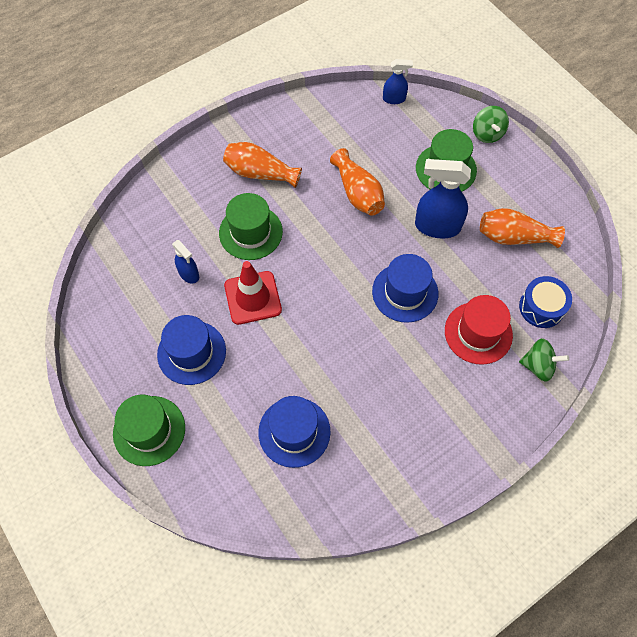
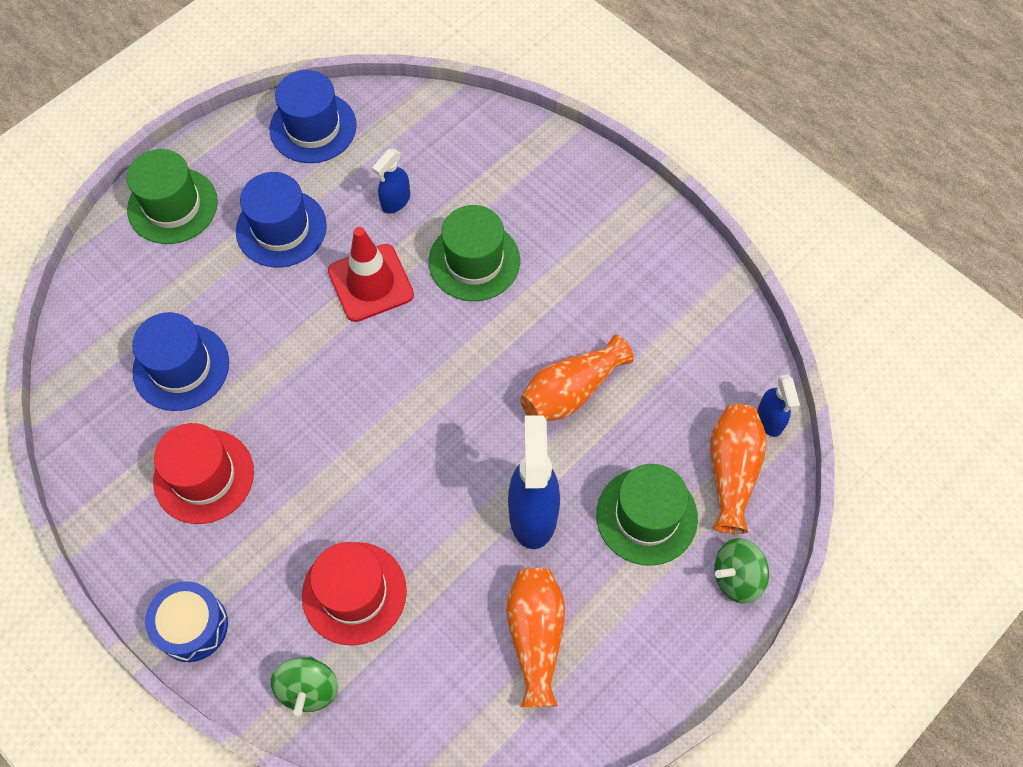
camera: 80 degrees right, 0 degrees up
orange vase [223,142,302,188] -> orange vase moved to [710,404,767,534]
blue hat [372,254,438,323] -> blue hat moved to [270,70,357,163]
blue drum [519,276,572,328] -> blue drum moved to [145,581,228,662]
none -> red hat [153,423,254,524]

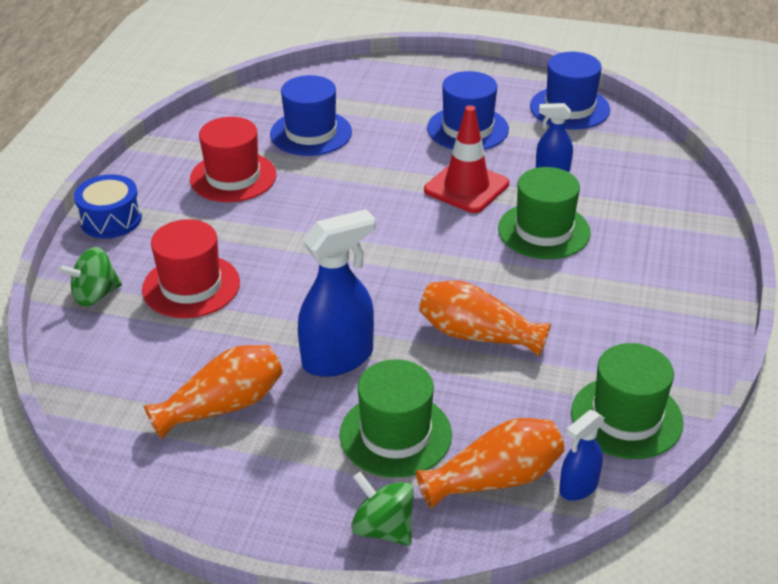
camera: 60 degrees right, 25 degrees down
green hat [127,149,218,244] -> green hat moved to [571,343,684,459]

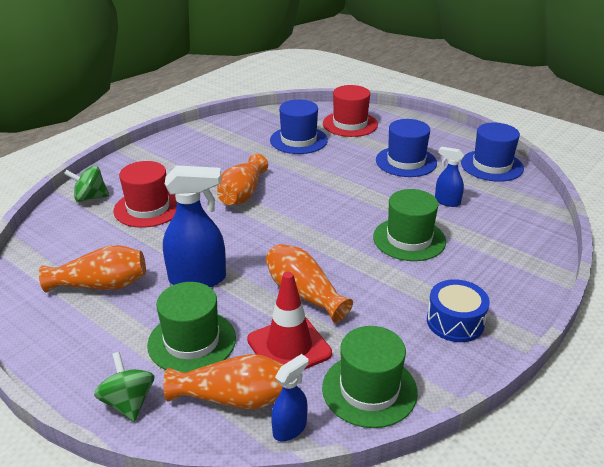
camera: 25 degrees right, 5 degrees down
blue drum [74,174,142,238] -> blue drum moved to [427,279,490,342]
red hat [190,117,276,202] -> red hat moved to [323,85,378,137]
red traffic cone [424,105,509,213] -> red traffic cone moved to [247,272,332,370]
blue spray bottle [559,410,604,501] -> blue spray bottle turned 150 degrees clockwise [271,354,308,441]
none -> orange vase [217,154,268,205]

